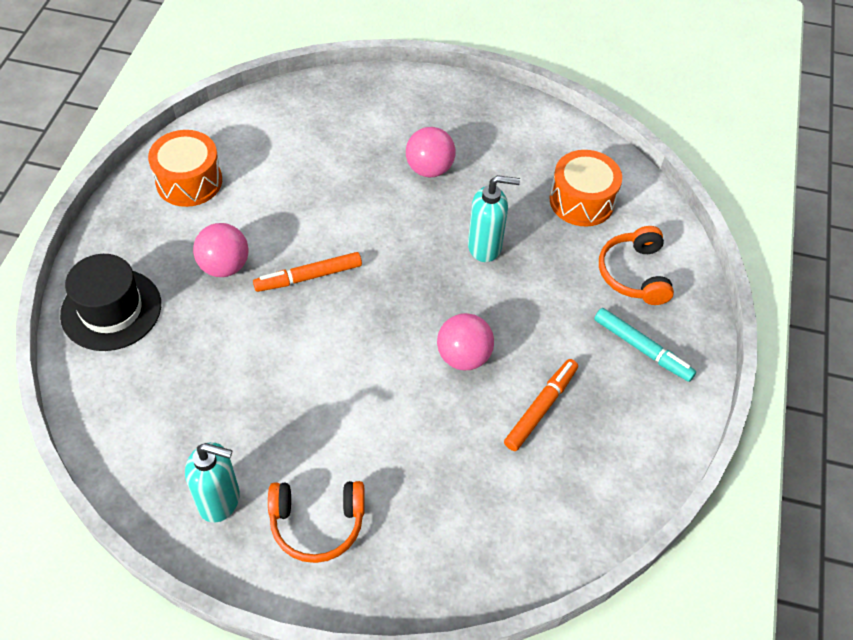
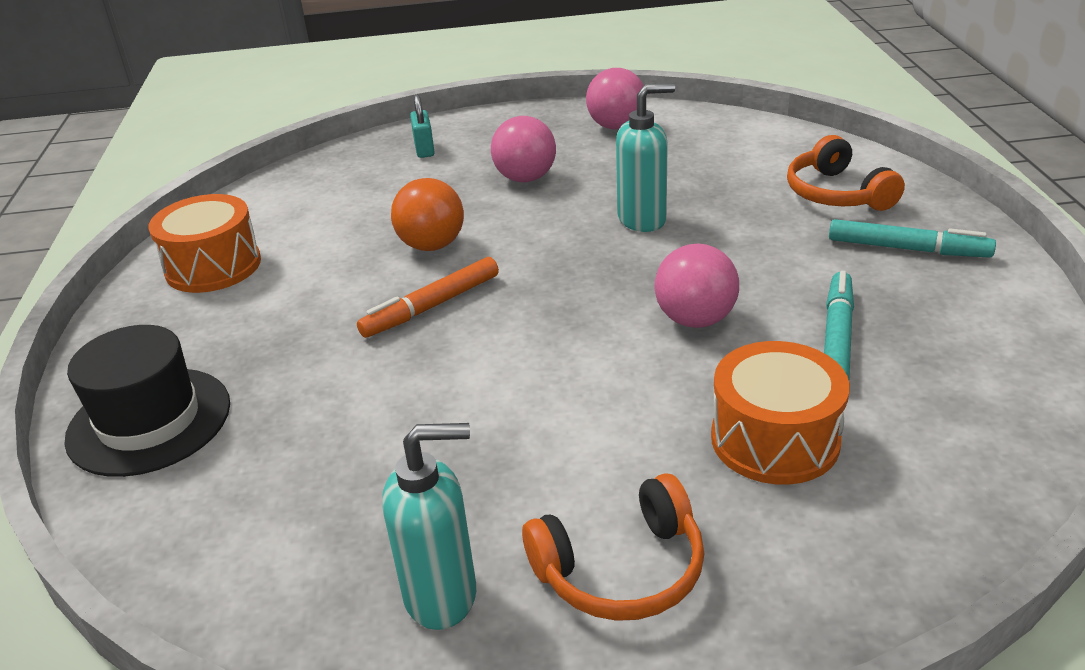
camera: 15 degrees left, 20 degrees down
pink ball [193,223,249,277] -> pink ball moved to [586,68,644,129]
orange marker [504,359,578,451] -> turquoise marker [824,271,854,380]
orange drum [550,150,622,227] -> orange drum moved to [711,341,850,485]
none -> orange ball [391,178,464,251]
none -> turquoise padlock [410,94,435,158]

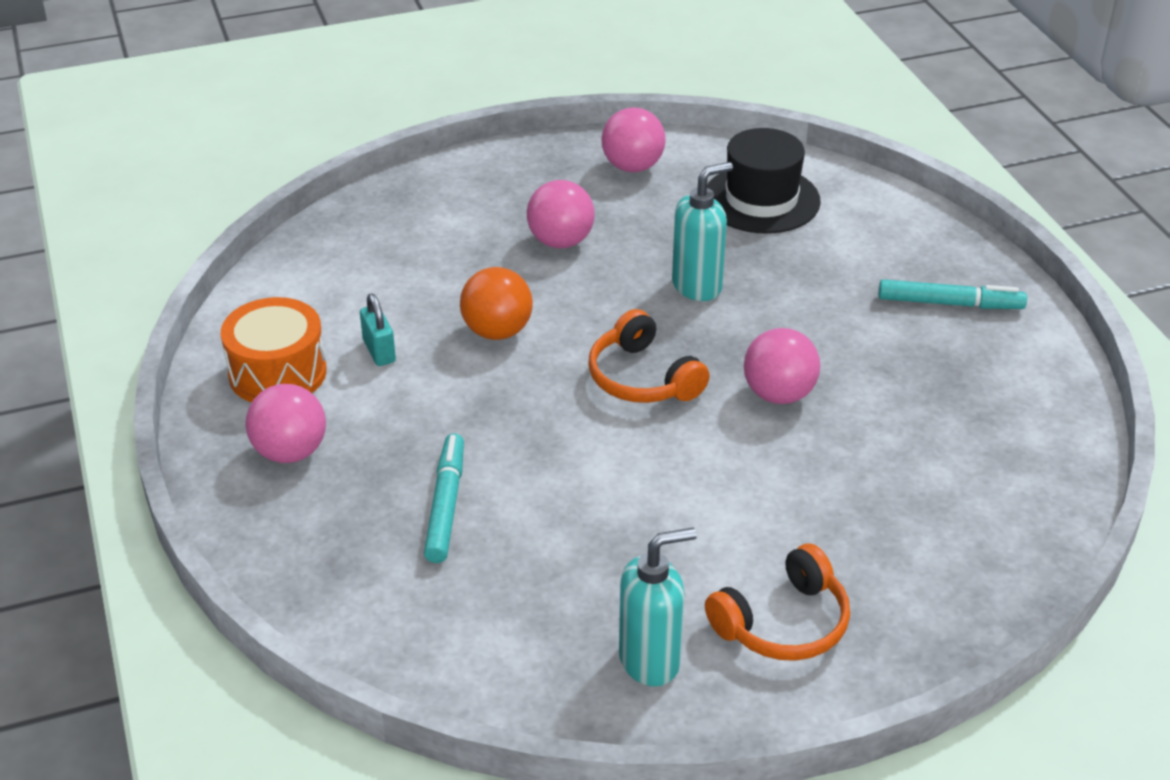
camera: 15 degrees left, 5 degrees up
black hat [64,325,230,477] -> black hat moved to [707,128,821,234]
orange marker [357,257,499,338] -> none
turquoise padlock [410,94,435,158] -> turquoise padlock moved to [360,293,396,366]
orange drum [711,341,850,485] -> none
orange headphones [787,135,905,211] -> orange headphones moved to [588,309,710,403]
turquoise marker [824,271,854,380] -> turquoise marker moved to [424,433,464,563]
none -> pink ball [245,384,326,463]

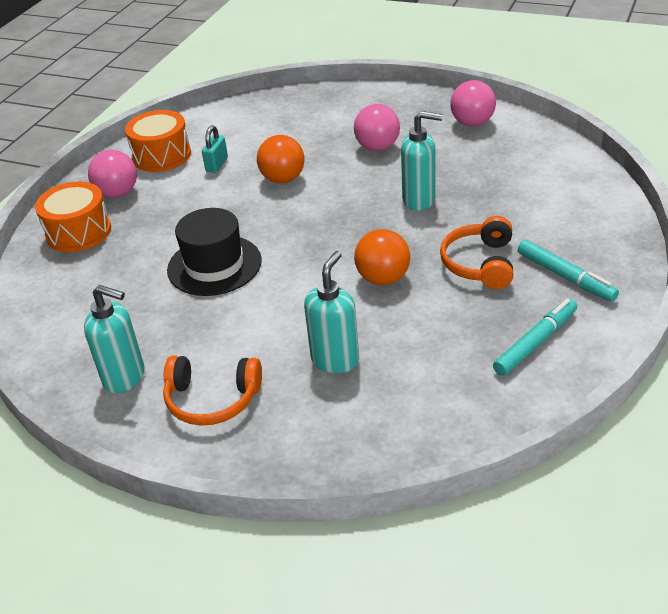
camera: 45 degrees right, 0 degrees up
turquoise marker [424,433,464,563] -> turquoise marker moved to [493,298,577,376]
orange headphones [588,309,710,403] -> orange headphones moved to [440,216,514,289]
black hat [707,128,821,234] -> black hat moved to [167,208,262,296]
pink ball [744,328,820,404] -> orange ball [354,229,410,285]
none -> orange drum [35,182,111,252]
none -> turquoise soap dispenser [304,251,359,373]

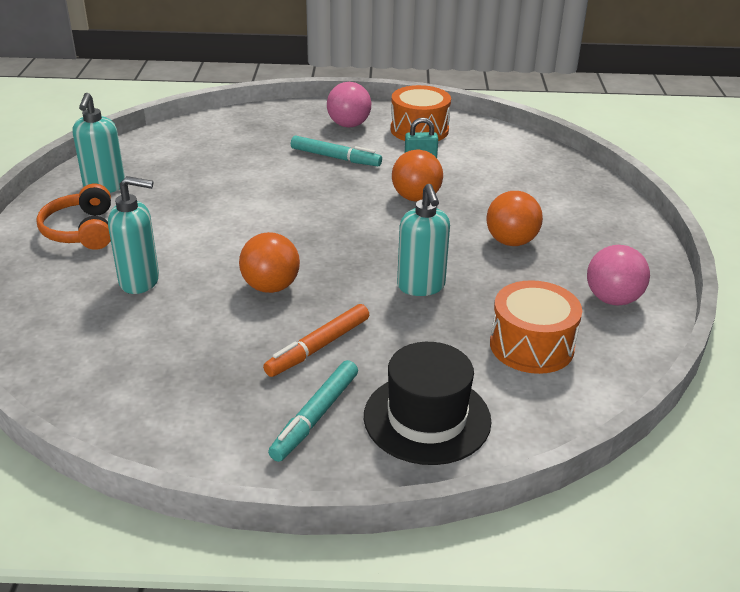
camera: 65 degrees right, 5 degrees down
orange drum [35,182,111,252] -> orange drum moved to [490,280,582,374]
black hat [167,208,262,296] -> black hat moved to [364,342,492,465]
pink ball [354,104,400,151] -> orange ball [486,191,543,246]
orange headphones [440,216,514,289] -> orange marker [263,304,369,377]
turquoise marker [493,298,577,376] -> turquoise marker moved to [291,135,382,166]

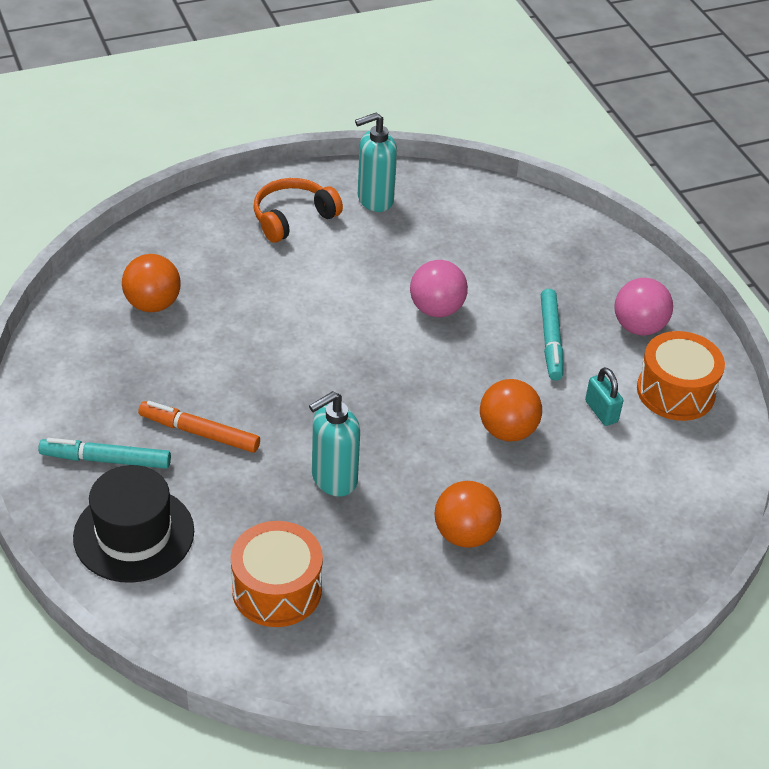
camera: 65 degrees right, 10 degrees up
turquoise soap dispenser [108,176,159,294] -> none
orange ball [239,232,300,293] -> orange ball moved to [122,254,181,312]
pink ball [587,245,650,306] -> pink ball moved to [410,260,468,317]

